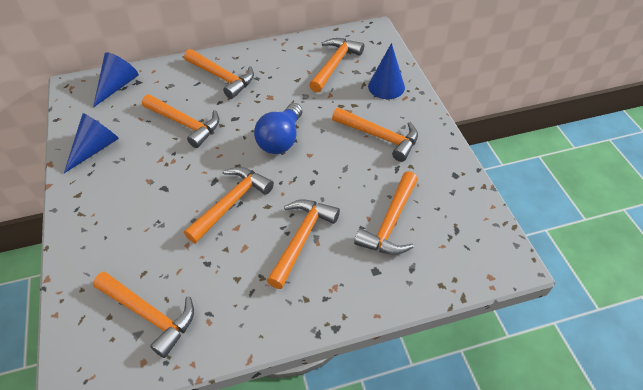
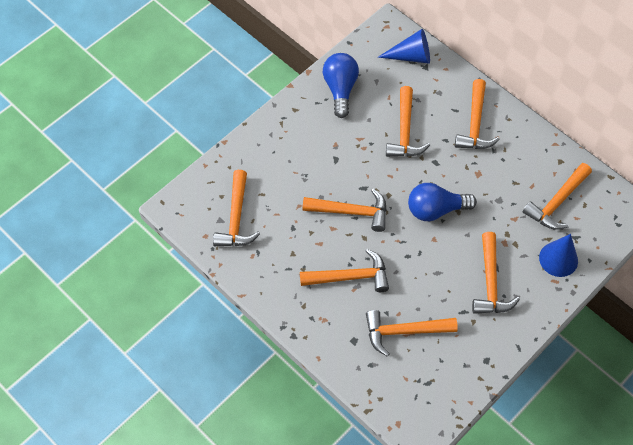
camera: 60 degrees right, 10 degrees up
blue cone [64,113,119,173] -> blue light bulb [323,53,359,118]
orange hammer [309,38,364,92] -> orange hammer turned 135 degrees clockwise [523,163,592,230]

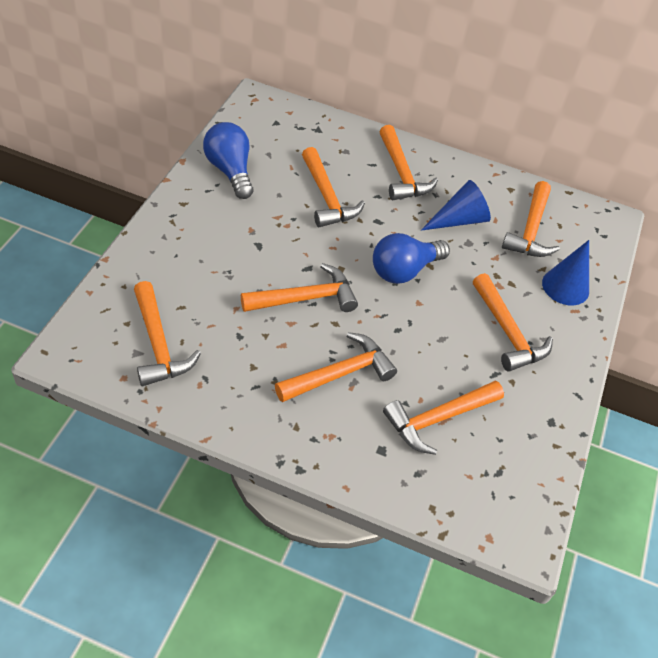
camera: 30 degrees left, 10 degrees down
blue cone [378,29,430,64] -> blue cone moved to [421,180,491,231]

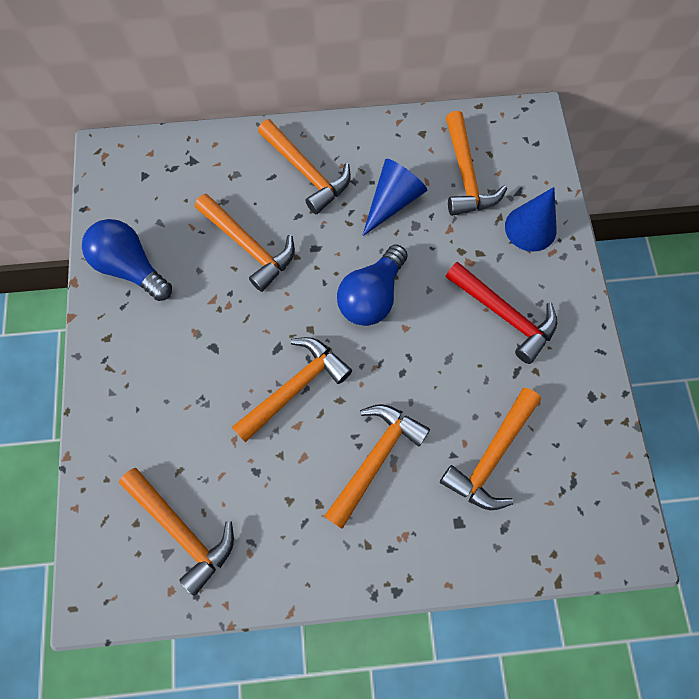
camera: 20 degrees left, 20 degrees up
orange hammer [473,273,553,372] -> red hammer [446,262,557,364]

